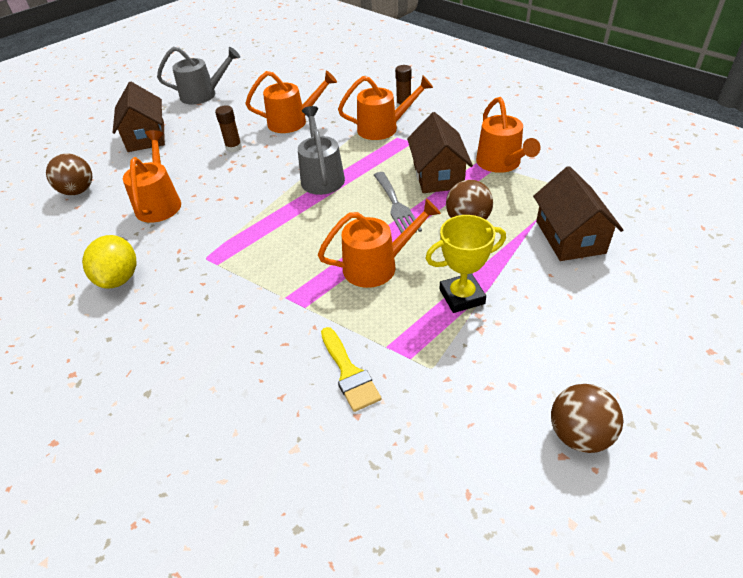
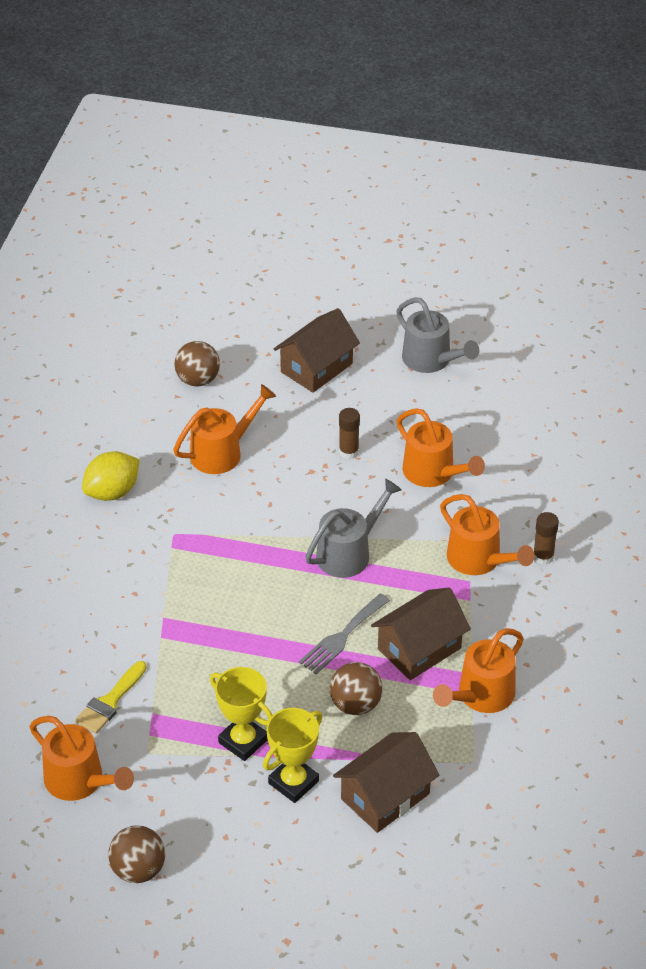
camera: 55 degrees right, 0 degrees up
orange watering can [318,199,441,288] -> orange watering can moved to [30,716,134,801]
none -> yellow trophy [263,708,323,803]

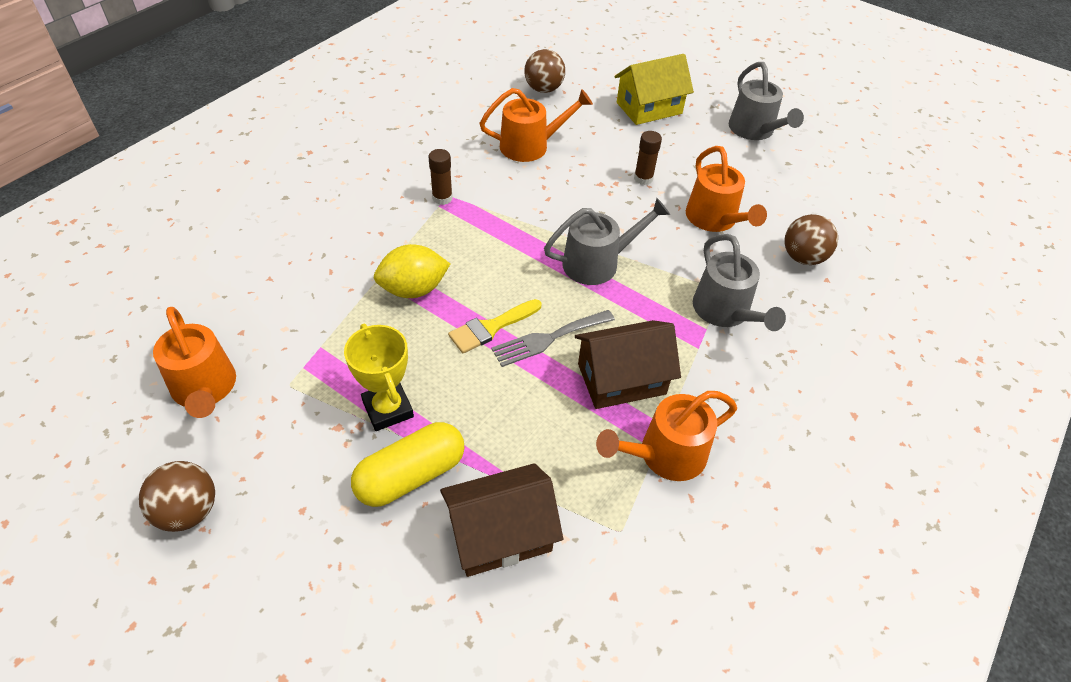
camera: 20 degrees right, 5 degrees up
yellow brush [75,661,147,734] -> yellow brush moved to [448,299,542,353]
yellow lemon [82,451,140,501] -> yellow lemon moved to [373,244,450,298]
yellow trophy [263,708,323,803] -> yellow capsule [351,422,464,507]
brown house [273,308,360,393] -> yellow house [614,54,694,125]
brown ball [330,662,382,715] -> brown ball moved to [784,214,838,265]
orange watering can [440,494,535,575] -> grey watering can [693,234,786,331]
brown glue stick [534,512,559,565] -> brown glue stick moved to [429,149,453,205]

